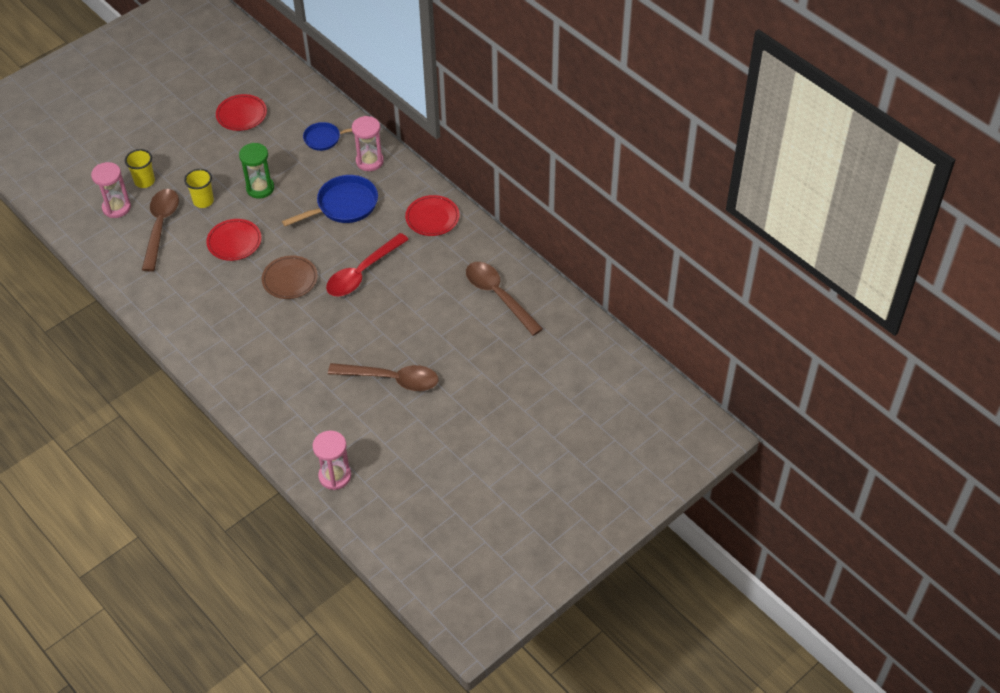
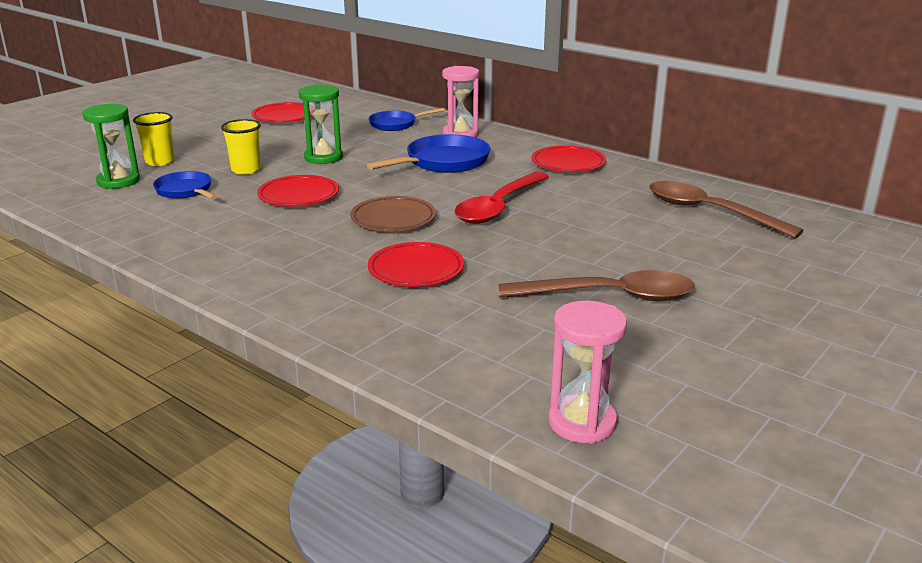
camera: 10 degrees left, 25 degrees down
pink hourglass [91,162,131,218] -> green hourglass [82,104,140,189]
brown spoon [142,189,179,271] -> blue pan [153,171,217,199]
none -> red plate [368,242,464,287]

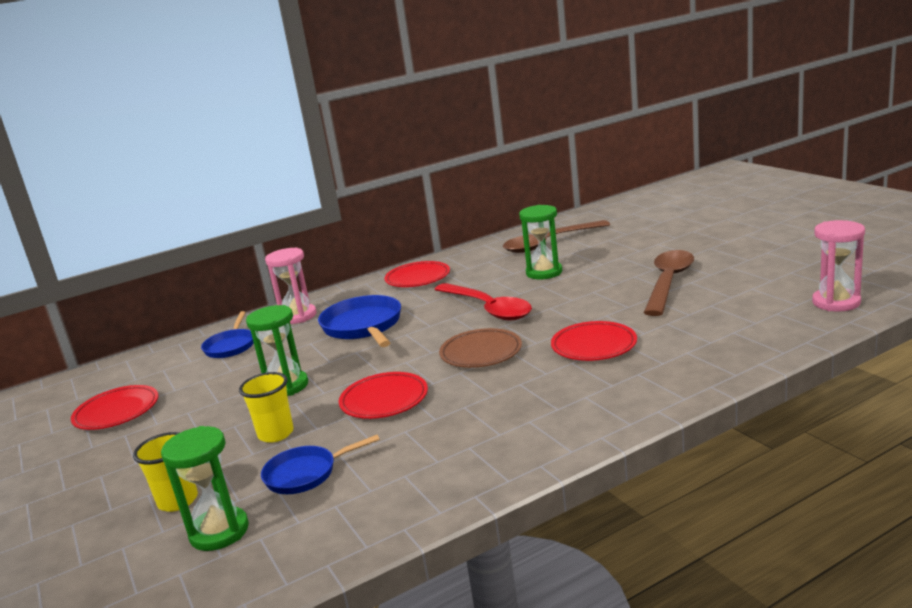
camera: 65 degrees left, 5 degrees down
none -> green hourglass [519,205,562,279]

